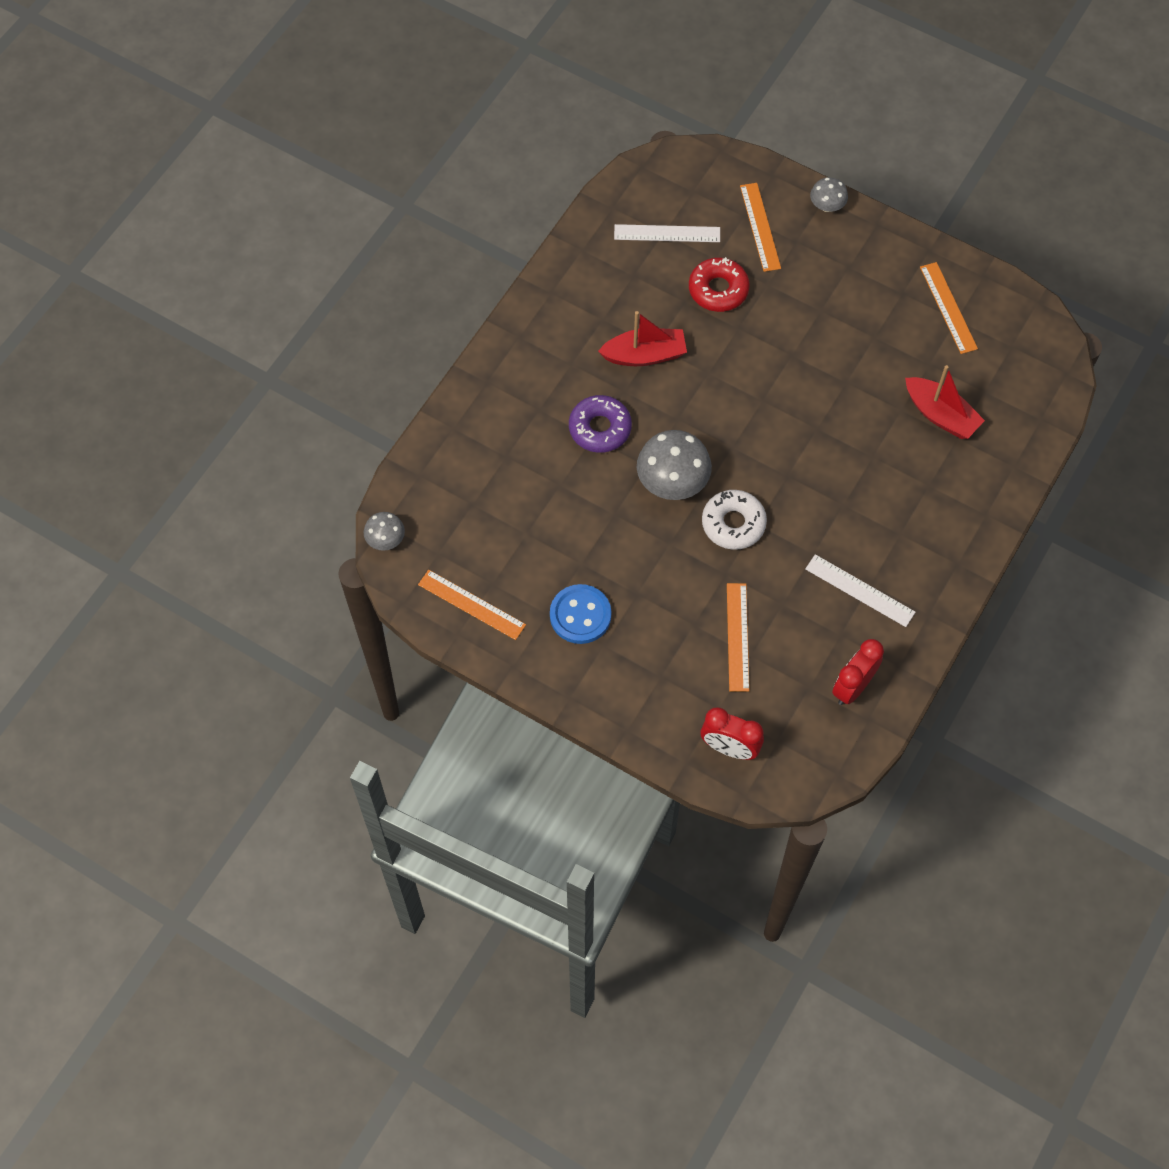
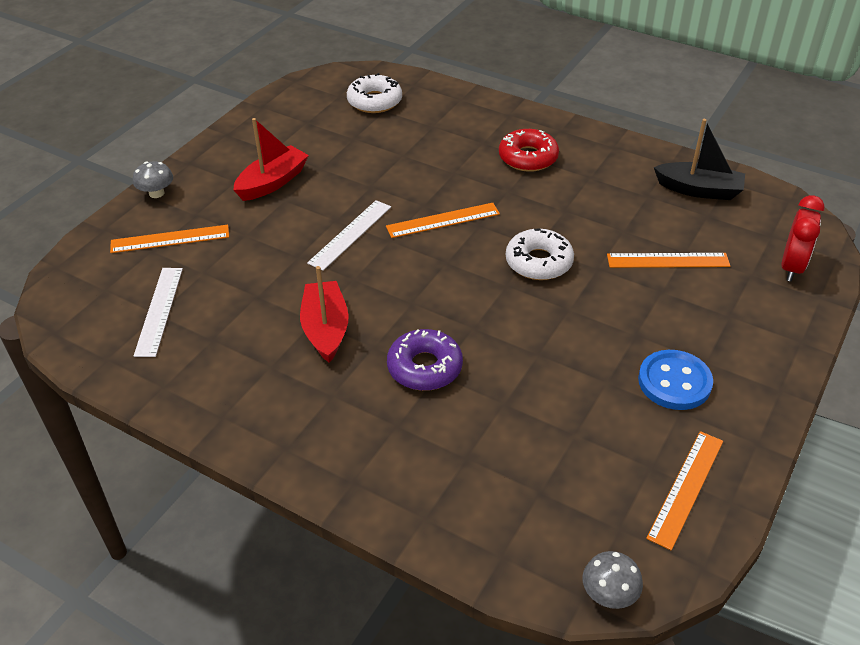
camera: 90 degrees left, 20 degrees down
grey mushroom [637,430,712,500] -> none
red donut [689,257,750,312] -> red donut moved to [499,129,559,172]
white ruler [805,554,915,627] -> white ruler moved to [307,200,391,271]
red clock [832,639,884,705] -> black boat [654,119,745,200]
red boat [905,365,985,439] -> red boat moved to [233,118,309,201]
orange ruler [920,262,978,354] -> orange ruler moved to [386,203,500,238]
none -> white donut [347,73,402,113]

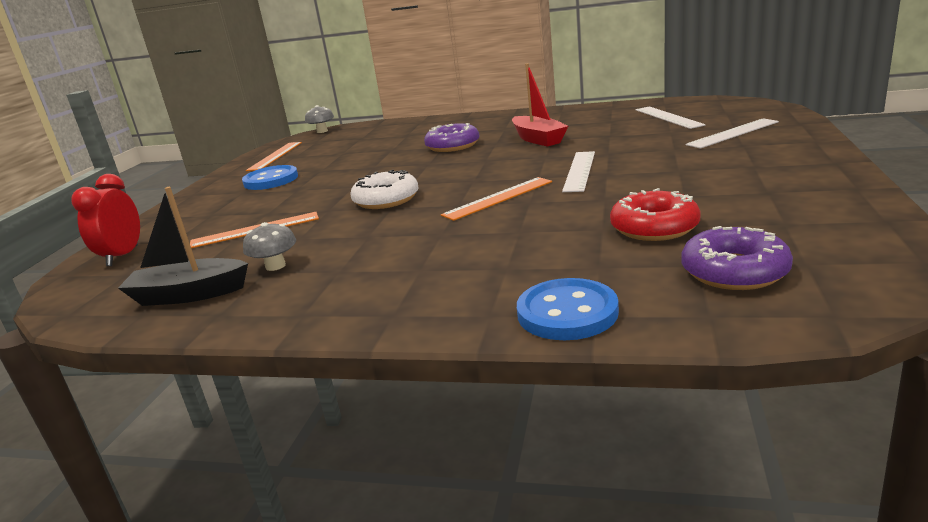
camera: 165 degrees right, 20 degrees down
orange ruler [110,225,229,253] -> white ruler [686,118,779,149]
grey mushroom [133,161,173,198] -> grey mushroom moved to [243,222,296,271]
red boat [233,118,309,201] -> none
white donut [347,73,402,113] -> purple donut [681,226,793,290]
red donut [499,129,559,172] -> red donut moved to [610,188,701,241]
none -> blue button [517,278,619,340]

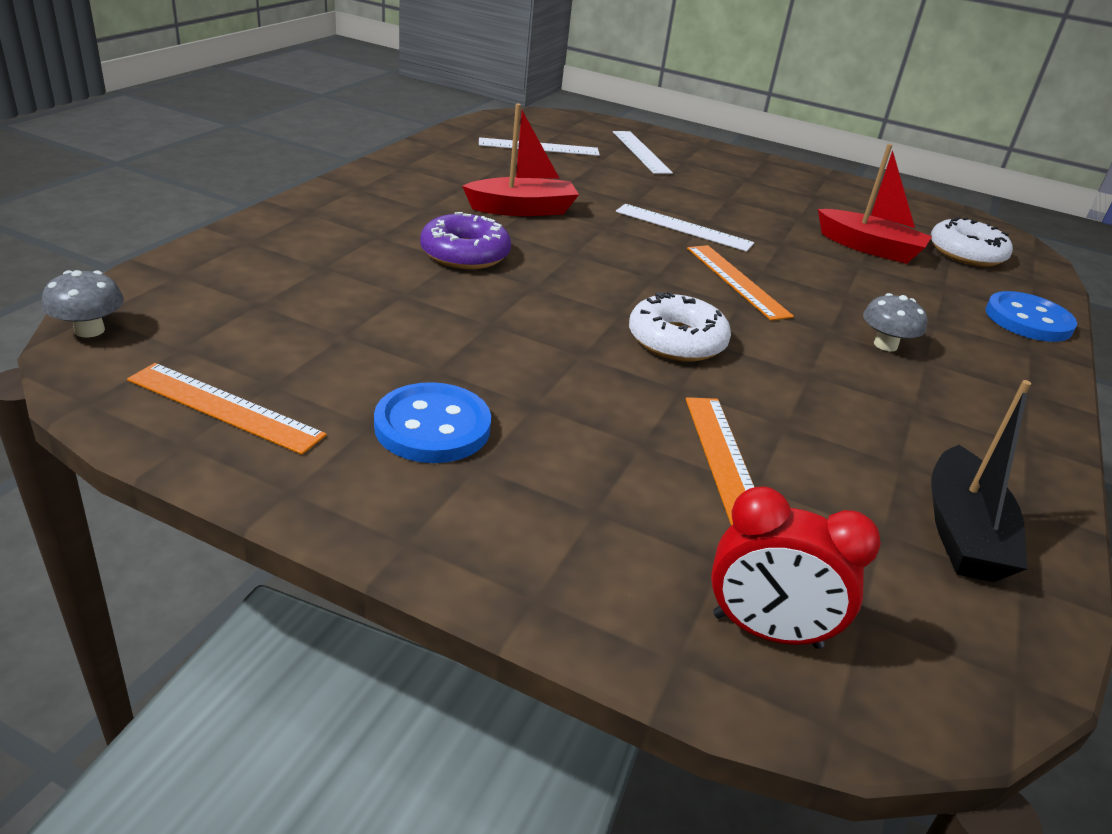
camera: 85 degrees left, 10 degrees up
grey mushroom [243,222,296,271] -> grey mushroom moved to [863,293,927,351]
red donut [610,188,701,241] -> red boat [818,144,932,264]
purple donut [681,226,793,290] -> white donut [930,217,1013,267]

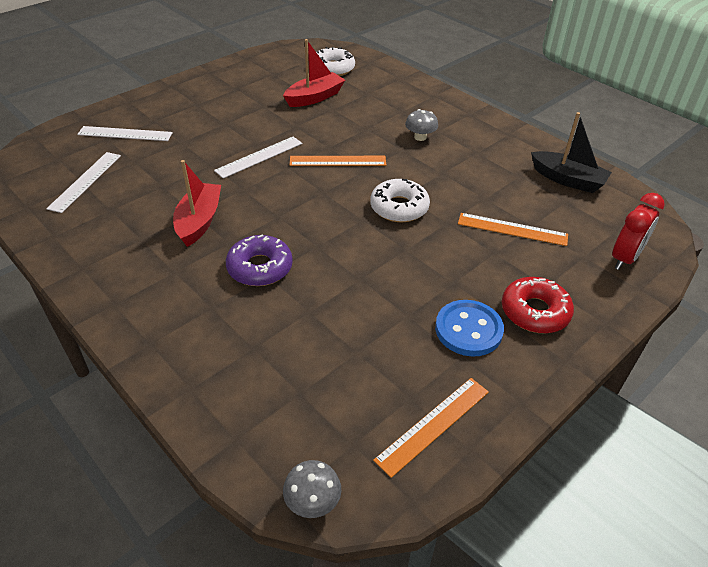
camera: 65 degrees left, 10 degrees up
blue button [985,291,1077,342] -> none
none -> red donut [502,277,574,333]

